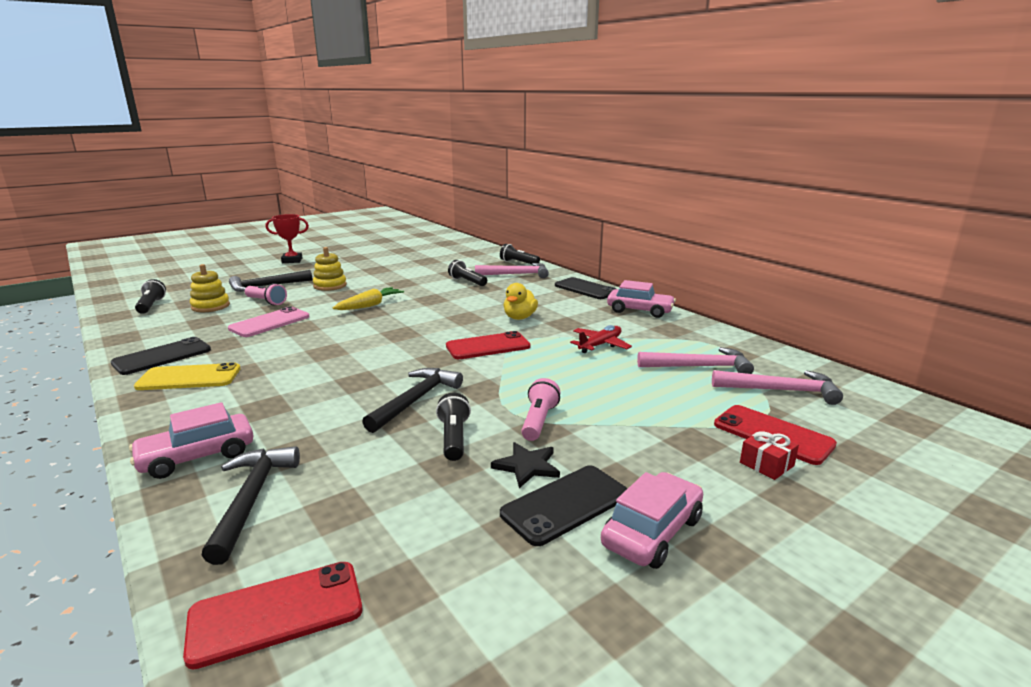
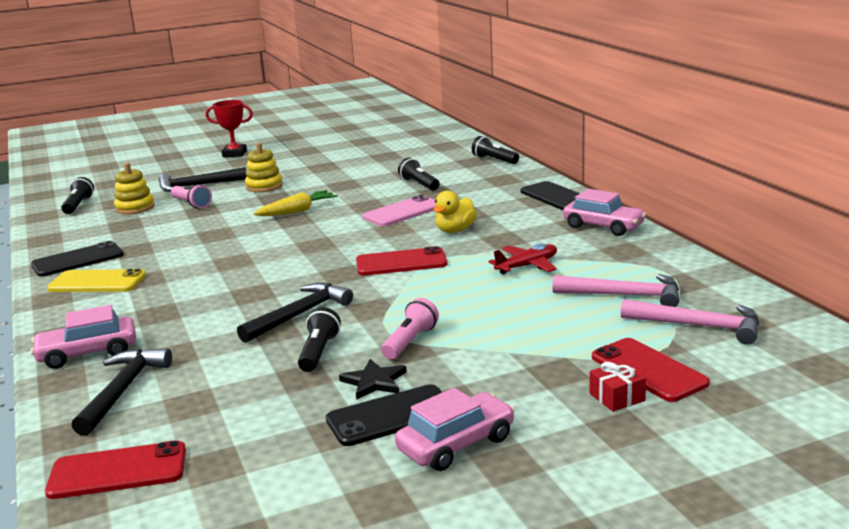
camera: 15 degrees right, 0 degrees up
pink phone [228,306,310,337] -> pink phone moved to [363,195,436,226]
pink hammer [475,263,549,278] -> none

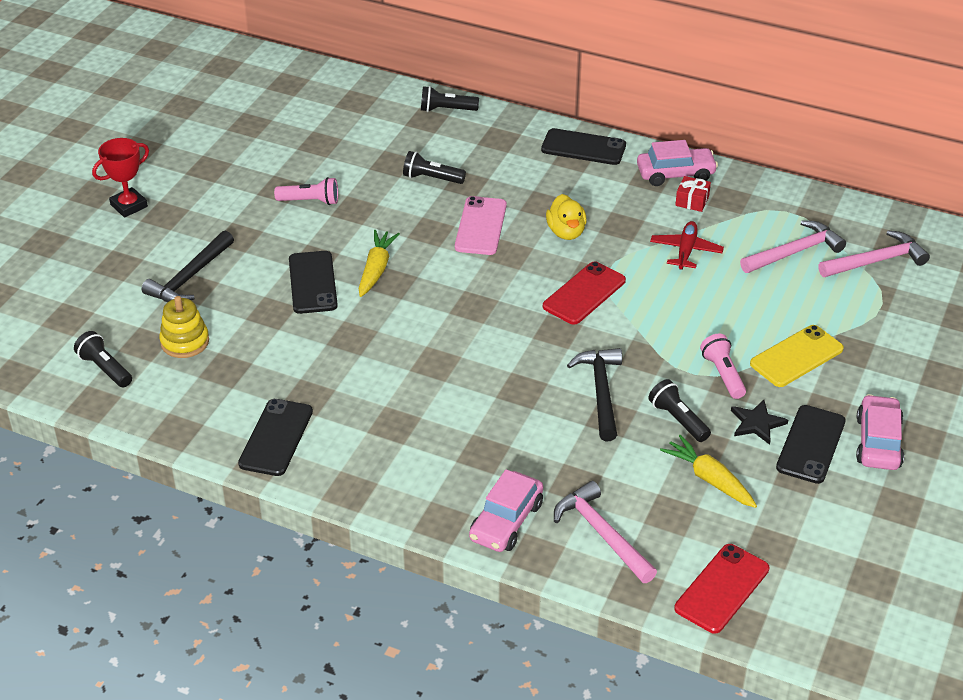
camera: 45 degrees left, 20 degrees up
yellow phone [47,269,146,292] -> yellow phone moved to [750,325,844,387]
black hammer [72,348,172,436] -> pink hammer [554,481,657,583]
pink flashlight [171,184,212,209] -> pink flashlight moved to [274,177,338,205]
yellow stacking toy [245,143,283,192] -> none
red gift [589,361,646,412] -> red gift moved to [675,176,711,212]
red phone [592,338,710,402] -> none
none -> black phone [289,251,338,314]
none -> yellow carrot [660,435,757,508]

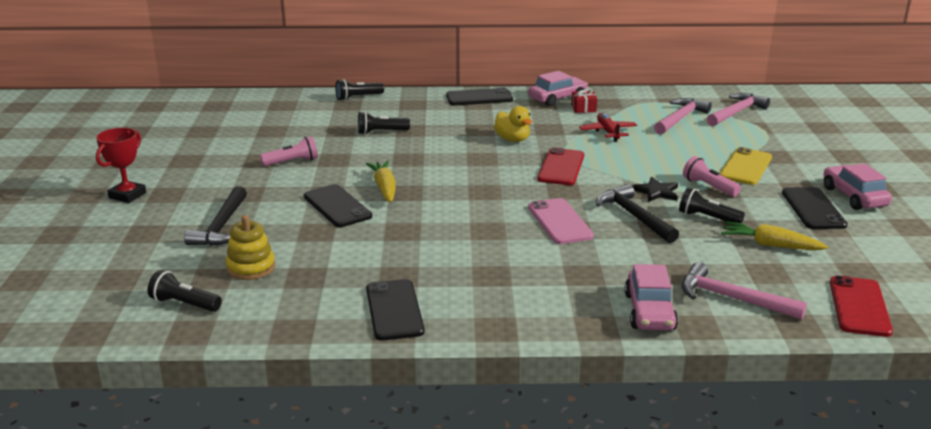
camera: 25 degrees left, 15 degrees down
pink phone [455,196,507,255] -> pink phone moved to [528,198,594,244]
black star [731,400,788,445] -> black star moved to [633,177,678,202]

